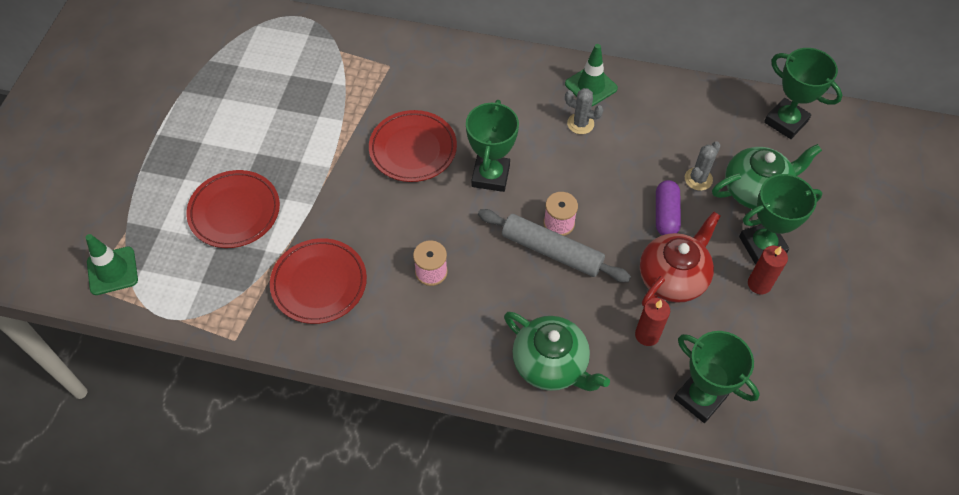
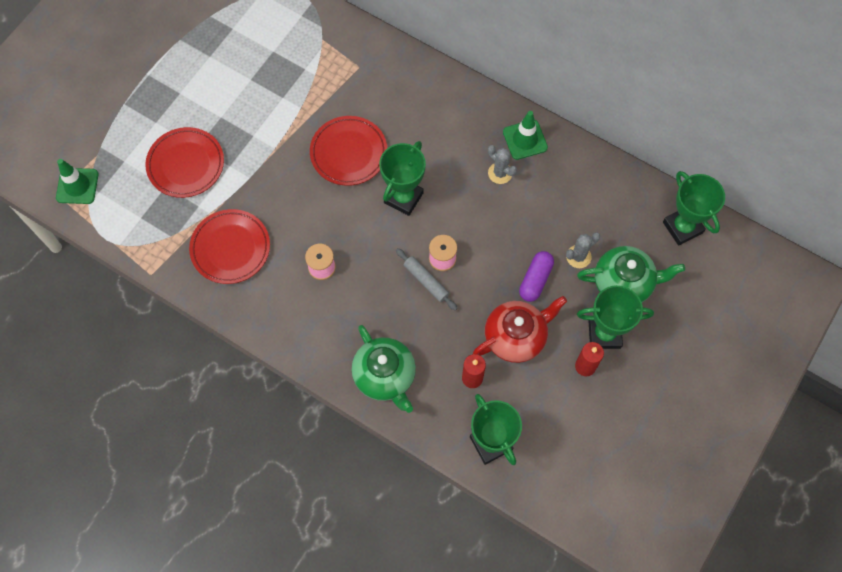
camera: 20 degrees right, 10 degrees up
grey rolling pin [478,209,631,282] -> grey rolling pin [396,248,458,311], size x0.61

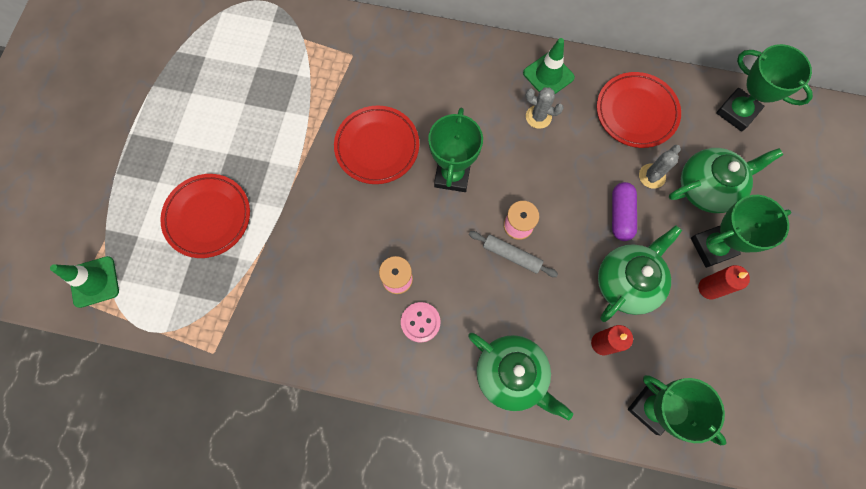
camera: 20 degrees left, 5 degrees up
red plate [189,209,270,284] -> red plate moved to [597,72,681,148]
red teapot [473,296,567,363] -> green teapot [598,225,682,322]
none -> pink button [401,302,441,343]

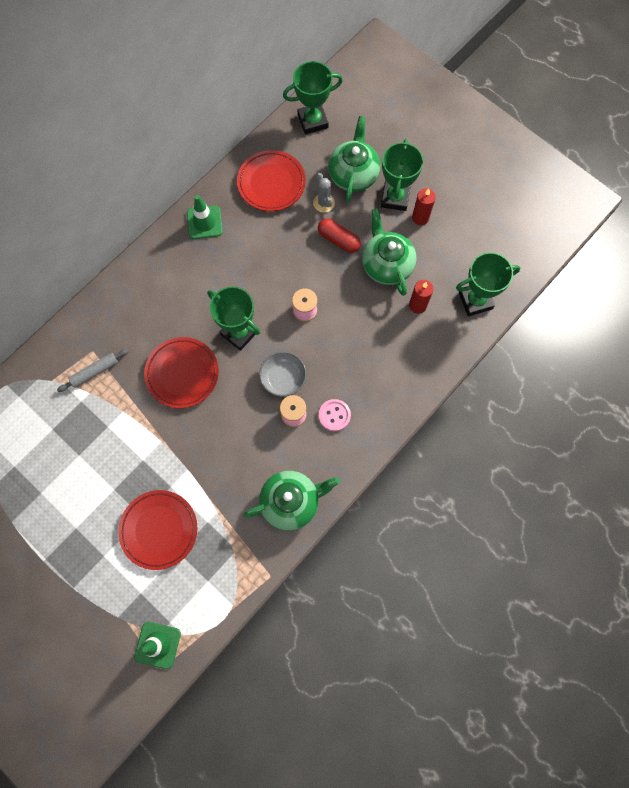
camera: 60 degrees left, 0 degrees up
green teapot [468,332,573,420] -> green teapot moved to [243,471,339,531]
grey rolling pin [469,231,558,277] -> grey rolling pin moved to [57,348,129,392]
grey cactus [525,88,564,129] -> none
purple capsule [612,182,637,241] -> red capsule [318,219,361,253]
none -> grey bowl [259,352,306,397]

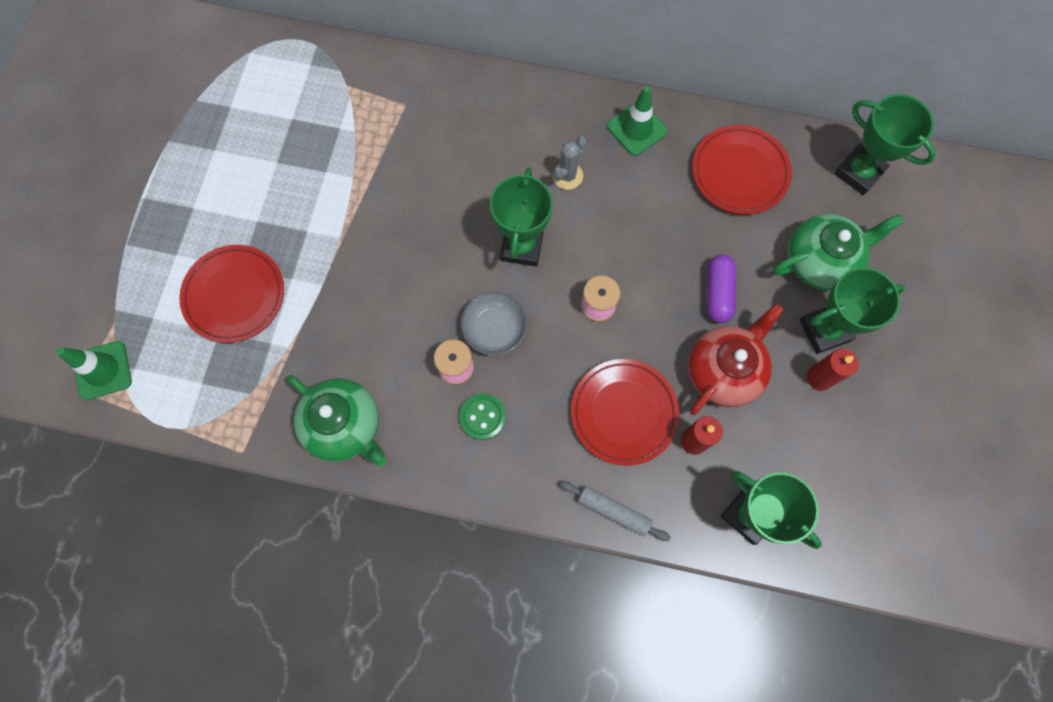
camera: 60 degrees right, 0 degrees up
grey rolling pin [57,348,129,392] -> grey rolling pin moved to [560,481,671,541]
red plate [144,337,219,408] -> red plate moved to [571,359,679,466]
grey cactus [313,173,335,213] -> grey cactus moved to [552,136,587,190]
red capsule [318,219,361,253] -> purple capsule [707,255,736,323]
pink button [319,399,351,431] -> green button [459,394,506,440]
green teapot [362,208,417,296] -> red teapot [688,304,784,415]

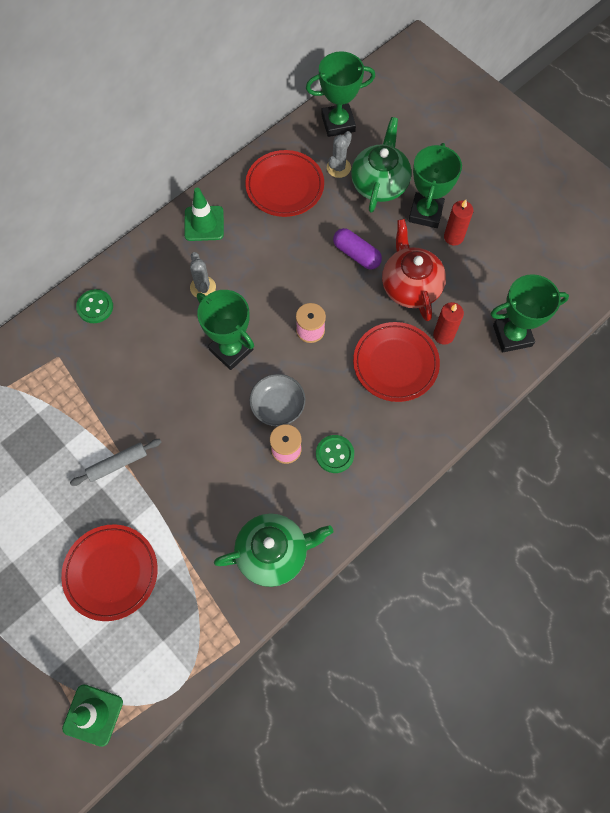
camera: 55 degrees left, 5 degrees down
grey rolling pin [560,481,671,541] -> grey rolling pin moved to [70,439,161,486]
none -> green button [76,289,113,323]
none -> grey cactus [327,131,352,178]

